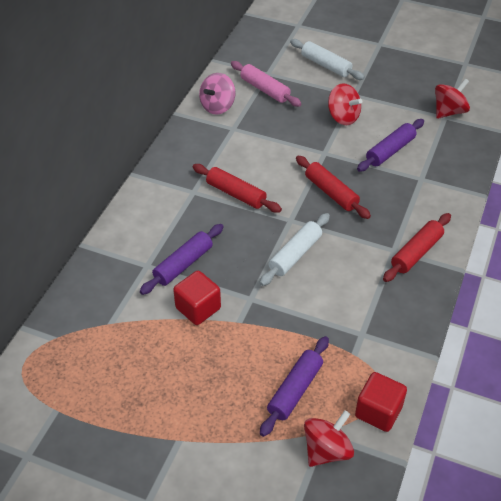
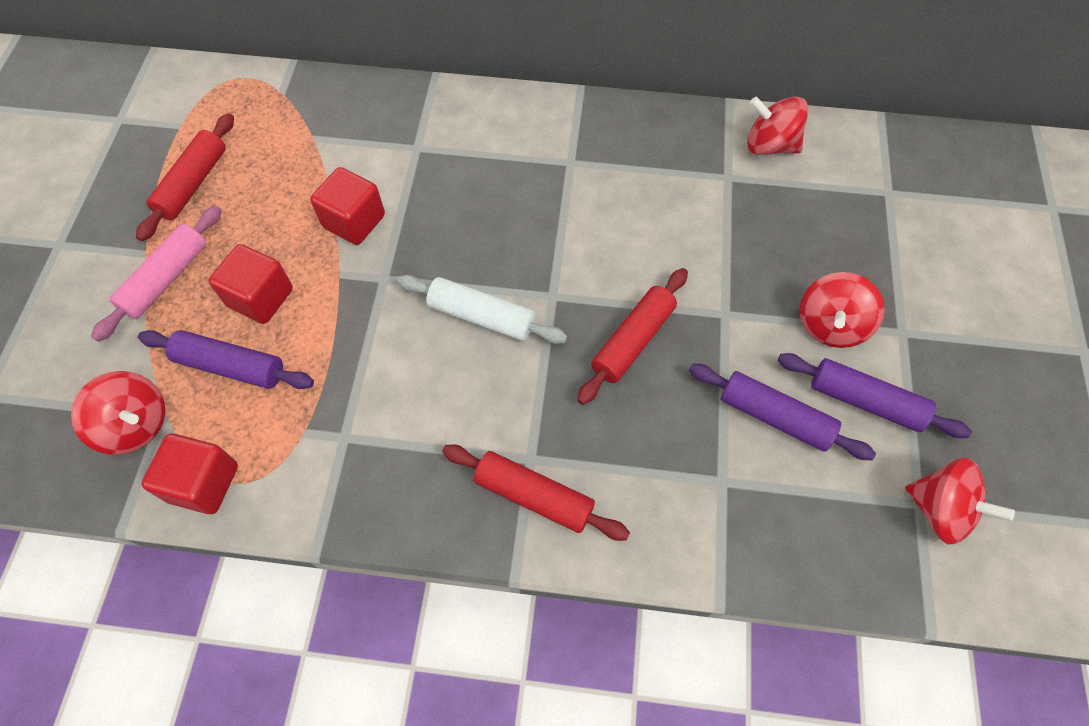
camera: 75 degrees right, 15 degrees up
purple rolling pin [140,224,224,295] -> purple rolling pin moved to [778,353,972,438]
red rolling pin [193,164,282,213] -> red rolling pin moved to [136,113,234,241]
pink spinning top [199,73,236,115] -> red spinning top [747,97,809,155]
pink rolling pin [231,61,302,107] -> pink rolling pin moved to [91,206,222,342]
white rolling pin [290,39,365,80] -> none
none -> red cube [209,244,293,324]

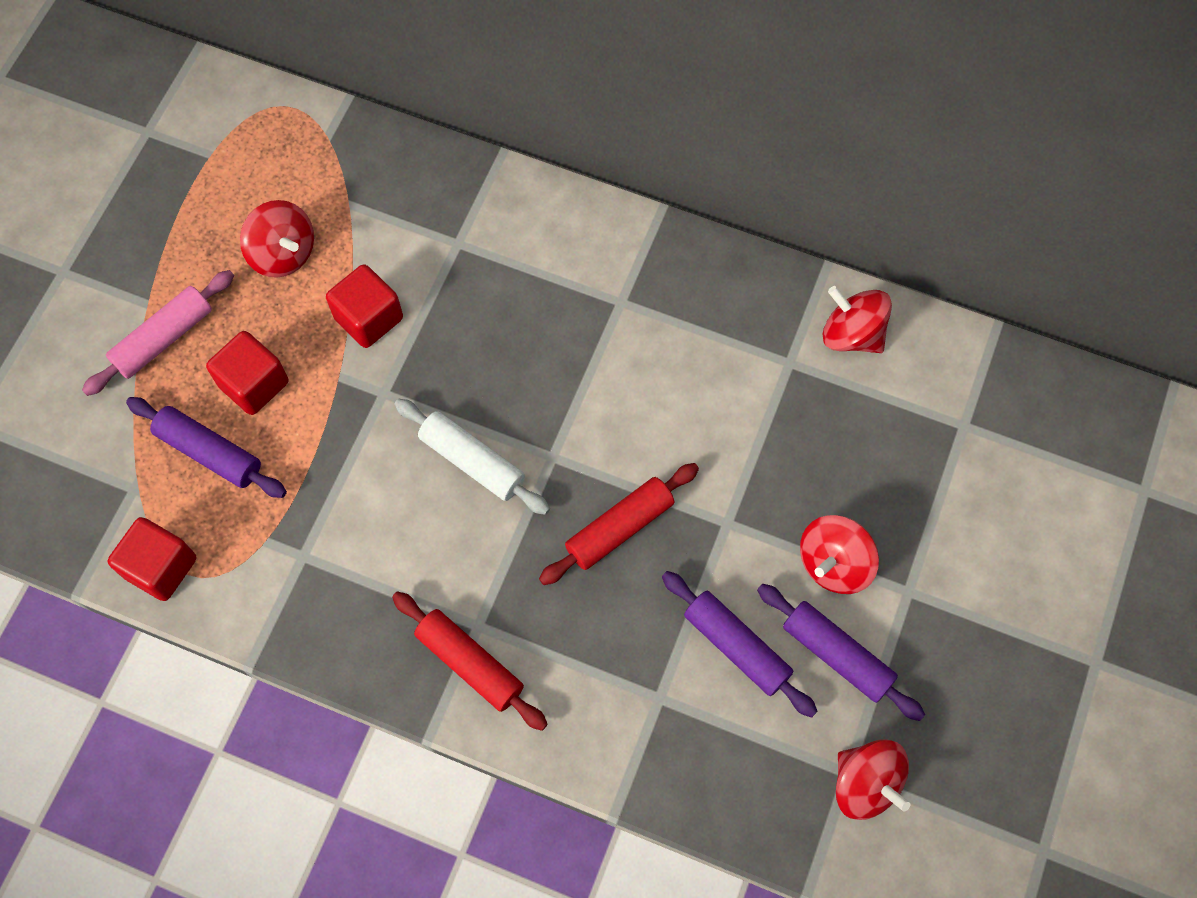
camera: 15 degrees right, 5 degrees up
red spinning top [71,371,165,455] -> red spinning top moved to [240,200,314,278]
red rolling pin [136,113,234,241] -> none

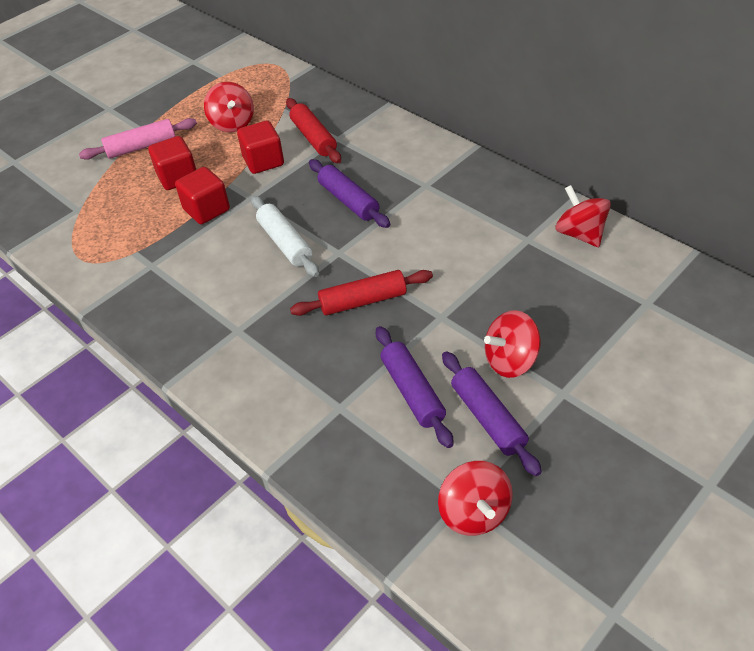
camera: 25 degrees right, 20 degrees down
red cube [108,517,196,601] -> red cube moved to [175,167,230,224]
purple rolling pin [126,397,287,498] -> purple rolling pin moved to [309,159,390,228]
red rolling pin [392,592,548,731] -> red rolling pin moved to [286,98,341,163]

